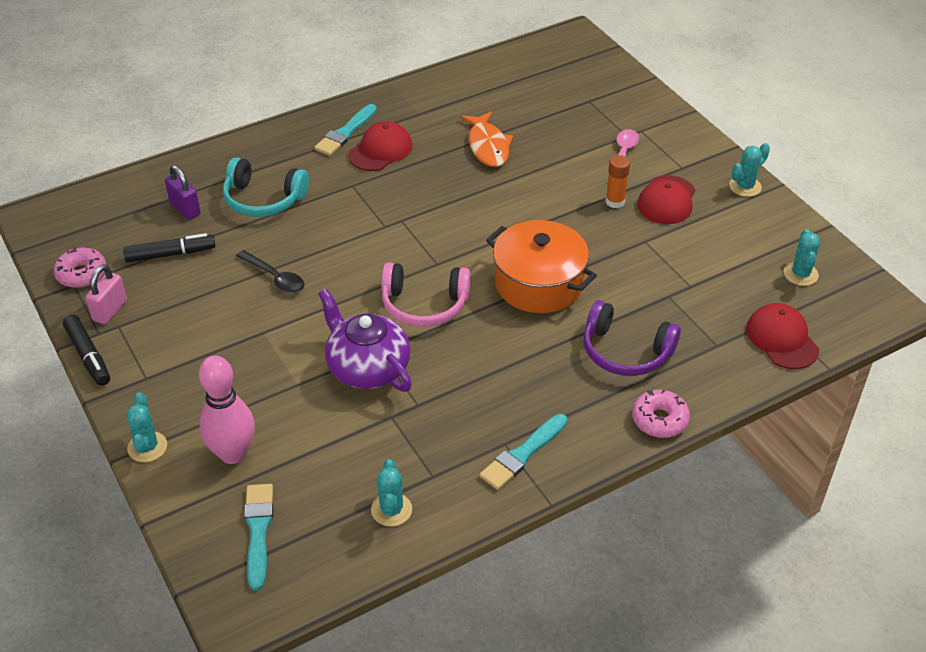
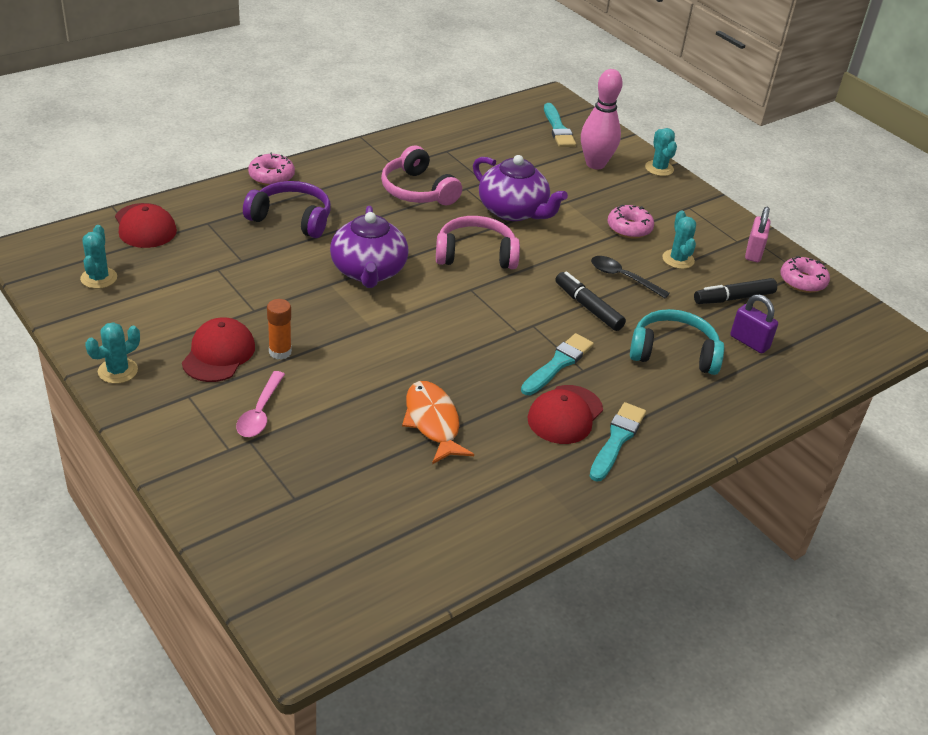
camera: 170 degrees right, 5 degrees down
black marker [63,315,110,386] -> black marker moved to [555,271,626,331]
turquoise cactus [371,459,412,527] -> turquoise cactus moved to [662,210,696,269]
turquoise brush [480,414,568,490] -> turquoise brush moved to [521,333,594,395]
orange pot [486,220,597,313] -> purple teapot [330,206,409,288]
none -> pink headphones [381,145,462,205]
none -> pink donut [608,205,654,238]

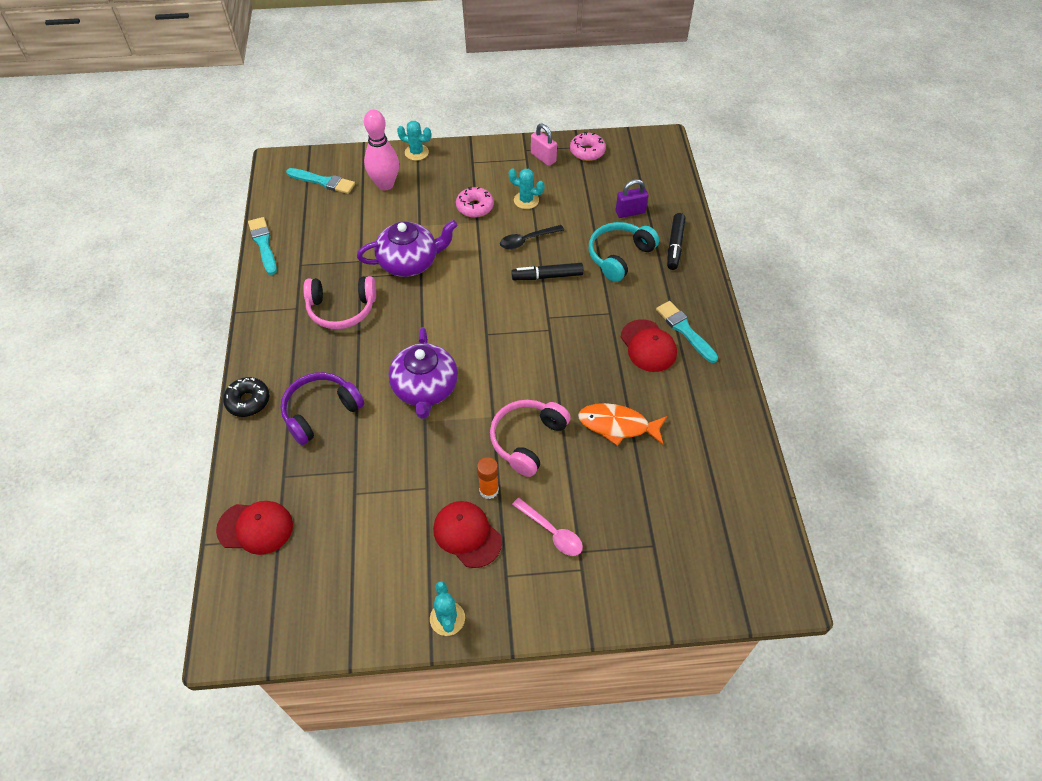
camera: 55 degrees left, 15 degrees up
turquoise cactus [80,225,117,289] -> none
pink donut [248,153,295,186] -> black donut [223,377,269,417]
purple teapot [330,206,409,288] -> purple teapot turned 60 degrees clockwise [389,327,458,419]
pink headphones [436,216,520,269] -> pink headphones moved to [490,400,571,477]
turquoise brush [521,333,594,395] -> turquoise brush moved to [248,217,277,275]
black marker [694,278,777,304] -> black marker moved to [667,213,686,270]

